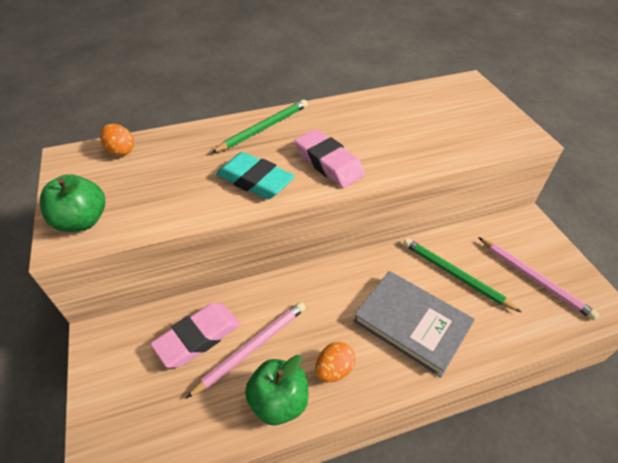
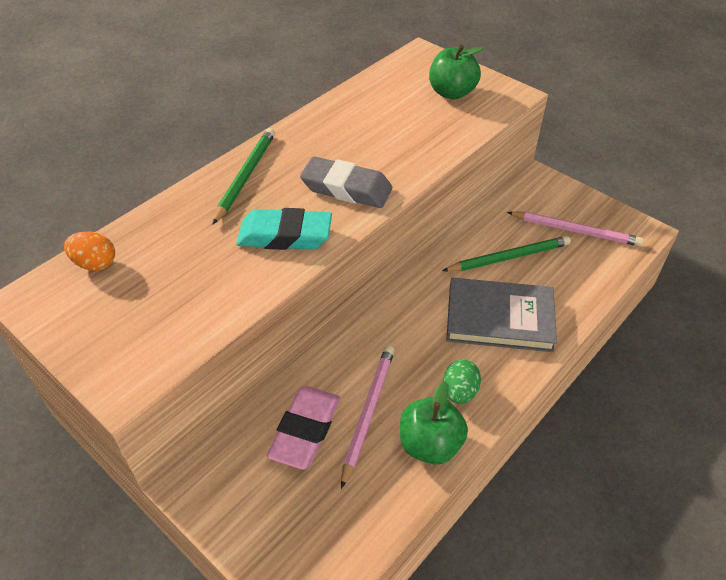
camera: 30 degrees left, 0 degrees up
green apple [40,174,105,232] -> green apple moved to [429,45,483,100]
pink eraser [294,129,365,188] -> grey eraser [300,156,392,208]
orange egg [315,342,356,382] -> green egg [443,359,481,404]
green pencil [403,238,521,312] -> green pencil turned 150 degrees clockwise [442,236,571,272]

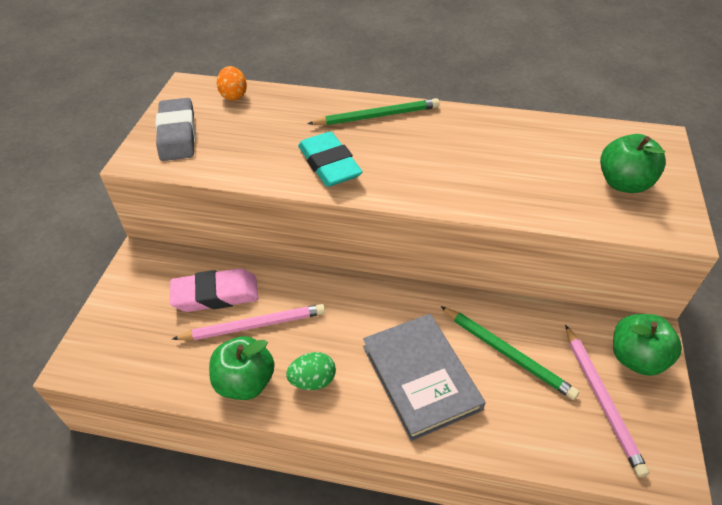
camera: 60 degrees right, 0 degrees up
grey eraser [300,156,392,208] -> grey eraser moved to [155,98,195,161]
none -> green apple [613,314,682,376]

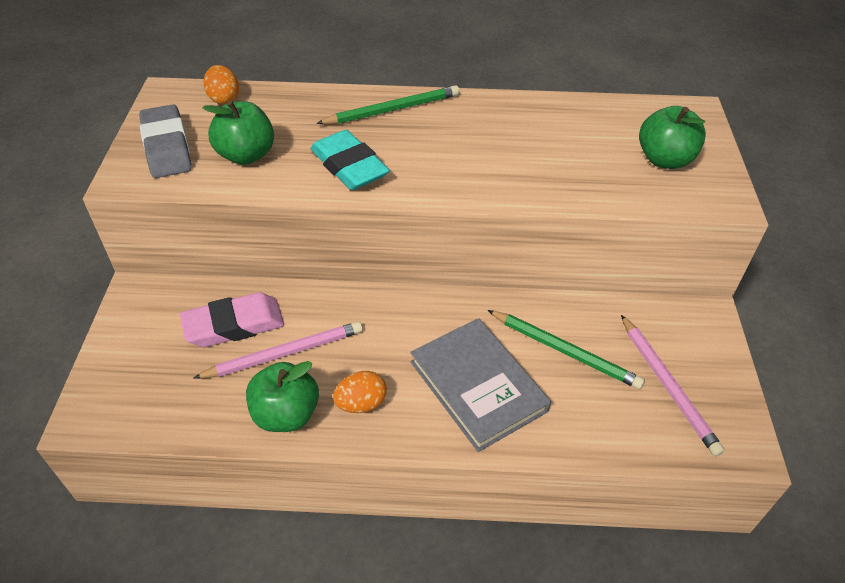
camera: 10 degrees left, 0 degrees up
green egg [286,352,336,390] -> orange egg [333,371,387,413]
green apple [613,314,682,376] -> green apple moved to [203,100,274,165]

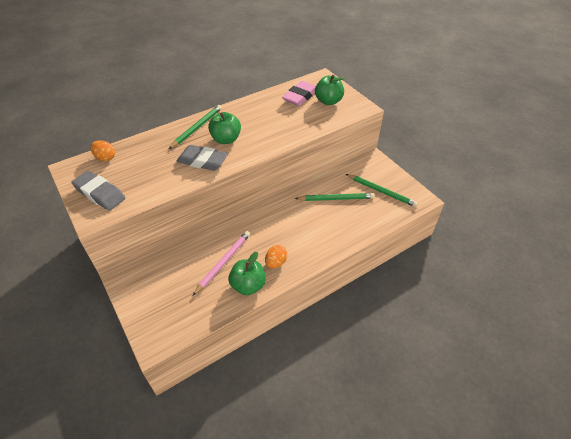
camera: 35 degrees left, 0 degrees up
pink eraser [180,292,284,347] -> pink eraser moved to [282,81,316,106]
green apple [203,100,274,165] -> green apple moved to [208,112,241,144]
turquoise eraser [310,130,390,190] -> grey eraser [176,145,228,171]
grey book [410,318,551,452] -> none
pink pencil [621,315,724,456] -> green pencil [346,174,418,207]

